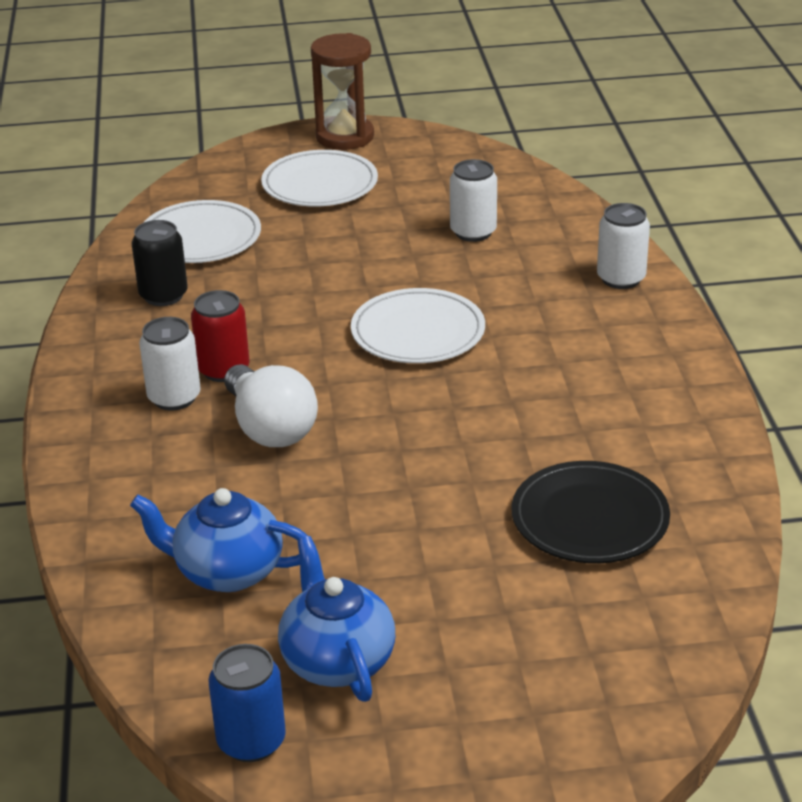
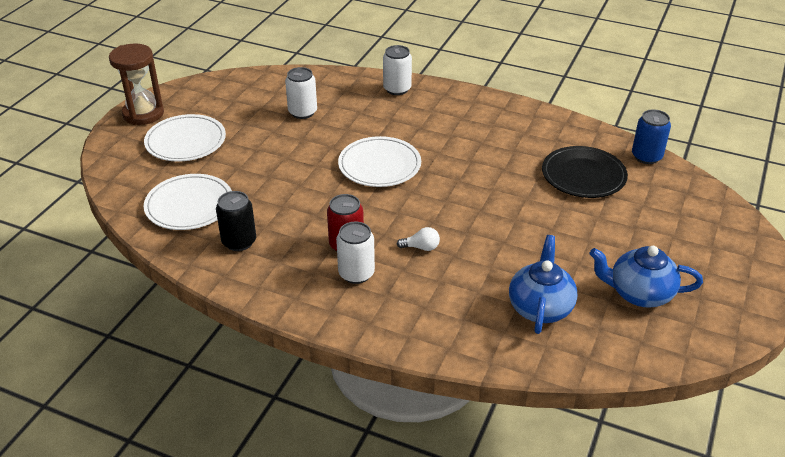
camera: 60 degrees left, 5 degrees up
blue teapot [130,488,308,592] -> blue teapot turned 150 degrees clockwise [509,235,577,334]
blue can [209,644,286,762] -> blue can moved to [632,109,671,164]
white light bulb [224,364,318,447] -> white light bulb [397,227,440,251], size x0.46

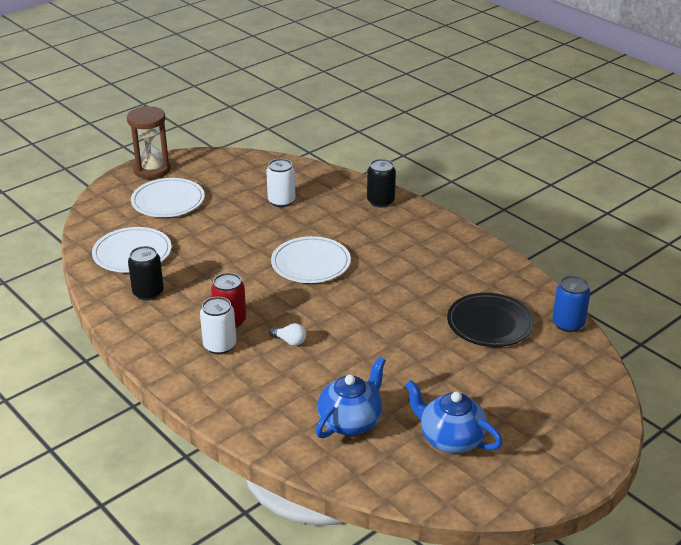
camera: 25 degrees right, 5 degrees down
white can [383,45,412,95] -> black can [367,159,396,208]

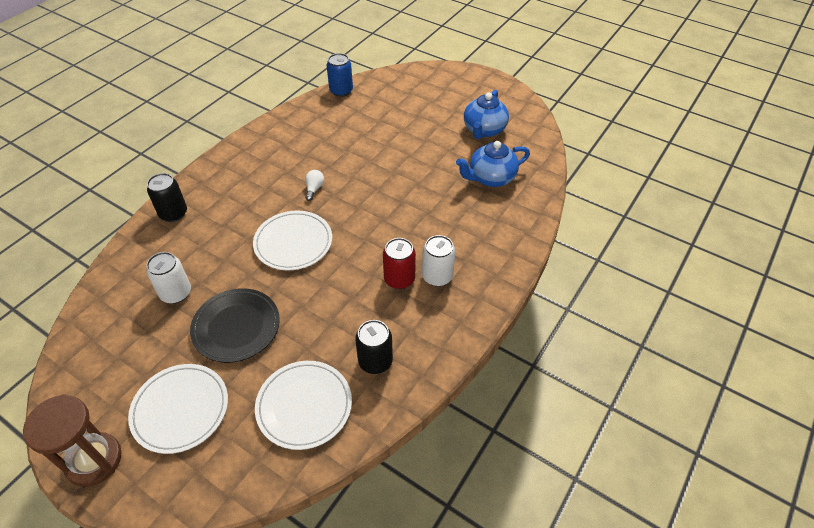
camera: 105 degrees left, 15 degrees up
white light bulb [269,323,306,346] -> white light bulb moved to [305,170,324,201]
blue teapot [315,357,386,438] -> blue teapot turned 45 degrees counterclockwise [456,141,530,187]
black plate [447,293,534,347] -> black plate moved to [190,288,280,363]

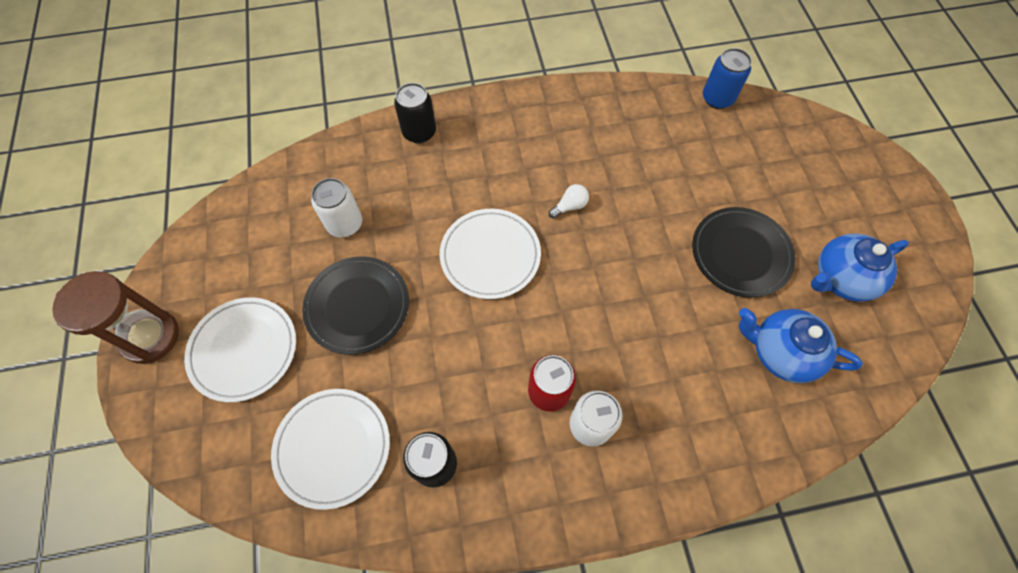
camera: 45 degrees right, 15 degrees up
none -> black plate [692,207,796,298]

